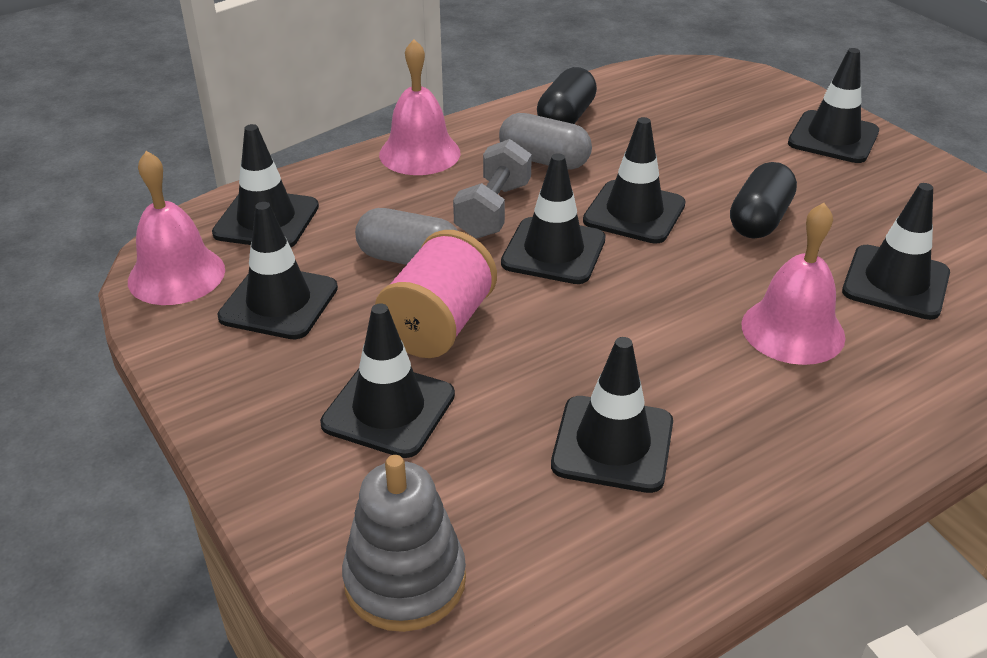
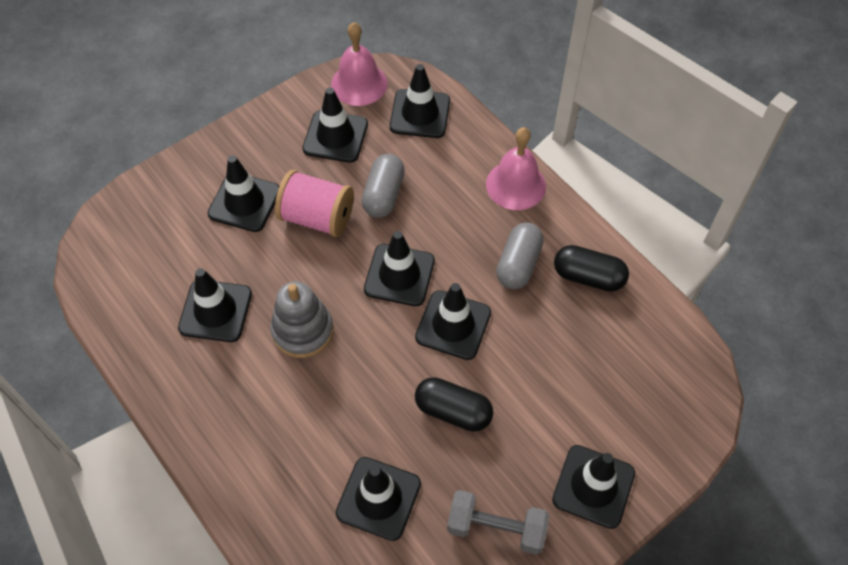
camera: 85 degrees right, 20 degrees up
grey stacking toy [342,455,466,632] -> grey stacking toy moved to [270,281,333,358]
grey dumbbell [453,139,532,239] -> grey dumbbell moved to [447,490,549,555]
pink bell [741,203,845,365] -> none

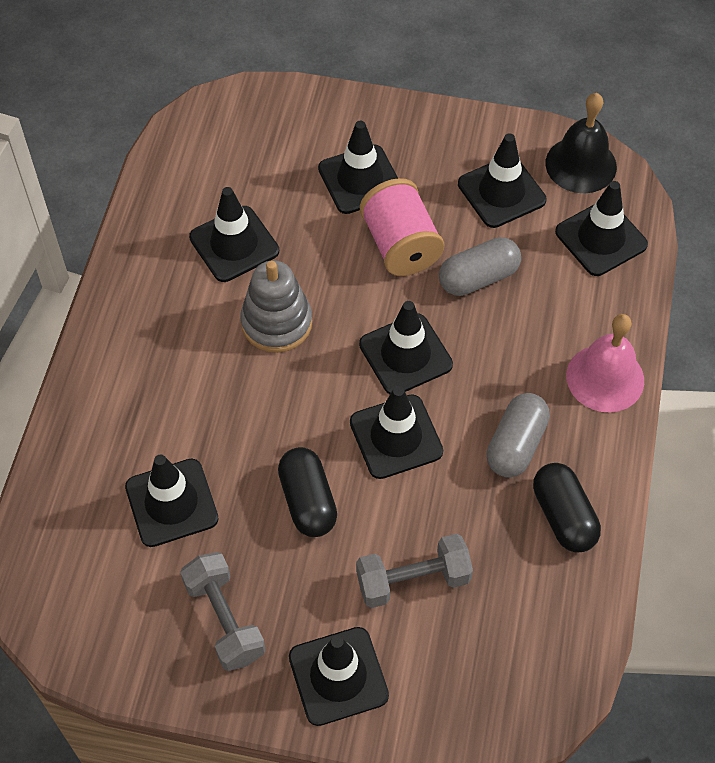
camera: 50 degrees right, 0 degrees up
pink bell [331,22,387,106] -> black bell [546,93,617,193]
grey capsule [496,222,544,289] -> grey capsule turned 45 degrees counterclockwise [486,393,550,478]
none -> grey dumbbell [356,534,473,608]

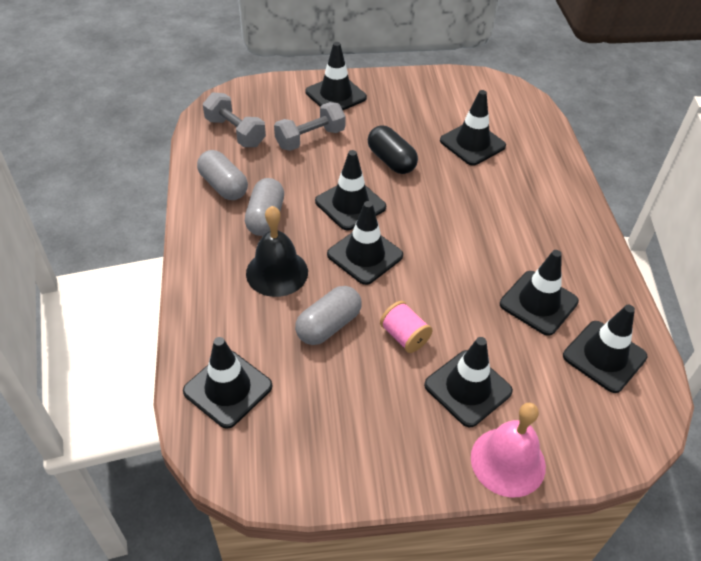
camera: 160 degrees right, 10 degrees down
grey dumbbell [180,552,266,671] -> grey dumbbell moved to [203,92,266,147]
grey stacking toy [240,260,312,353] -> none
pink spool [360,178,444,276] -> pink spool [380,301,433,353], size x0.61
black traffic cone [458,133,546,228] -> black traffic cone moved to [563,305,648,393]
black capsule [533,463,601,553] -> grey capsule [197,150,248,200]
black bell [546,93,617,193] -> black bell moved to [246,206,308,297]
pink bell [566,314,644,413] -> pink bell moved to [471,403,546,497]

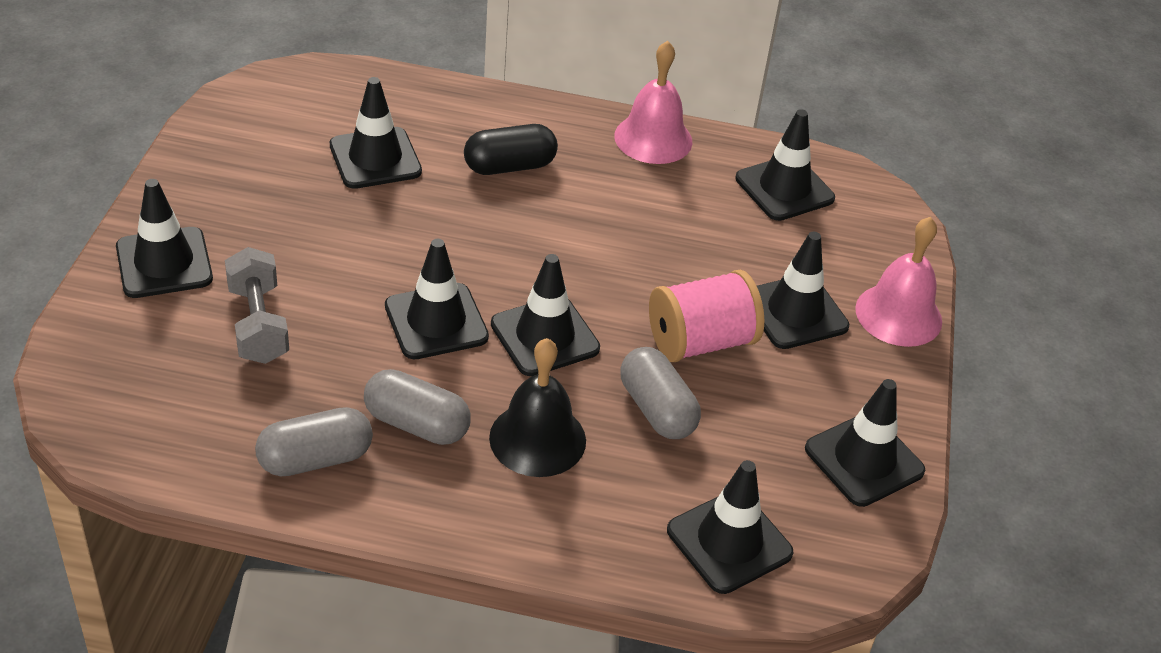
camera: 75 degrees left, 5 degrees down
grey dumbbell [203,92,266,147] -> none
black capsule [368,125,418,174] -> black capsule moved to [464,124,558,175]
pink spool [380,301,433,353] -> pink spool [649,270,764,362], size x1.64
black traffic cone [500,250,579,336] -> black traffic cone moved to [805,379,925,507]
none -> pink bell [614,41,692,164]

